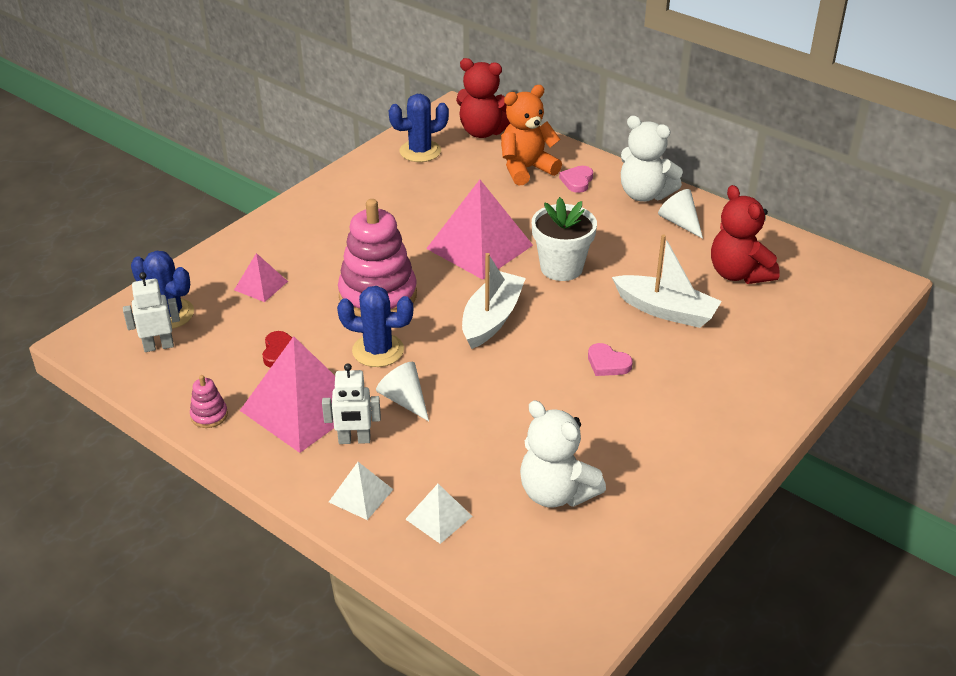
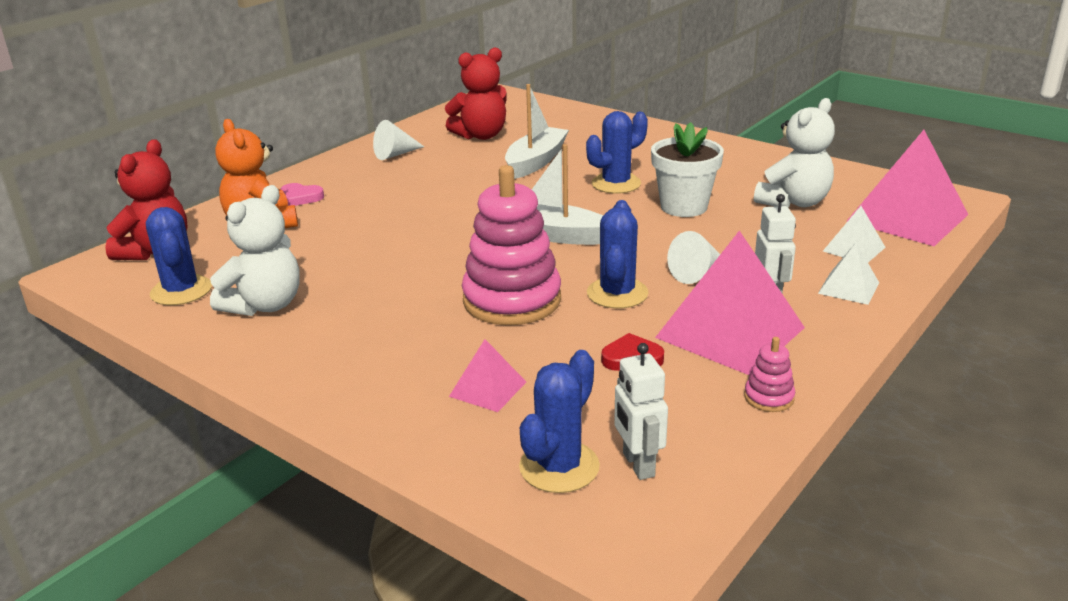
camera: 90 degrees left, 10 degrees down
pink pyramid [426,180,533,280] -> pink pyramid moved to [846,130,969,246]
white flower pot [532,197,597,281] -> white flower pot moved to [651,122,724,217]
pink heart [588,343,633,376] -> blue cactus [586,111,648,194]
white teddy bear [621,116,683,202] -> white teddy bear moved to [210,185,300,316]

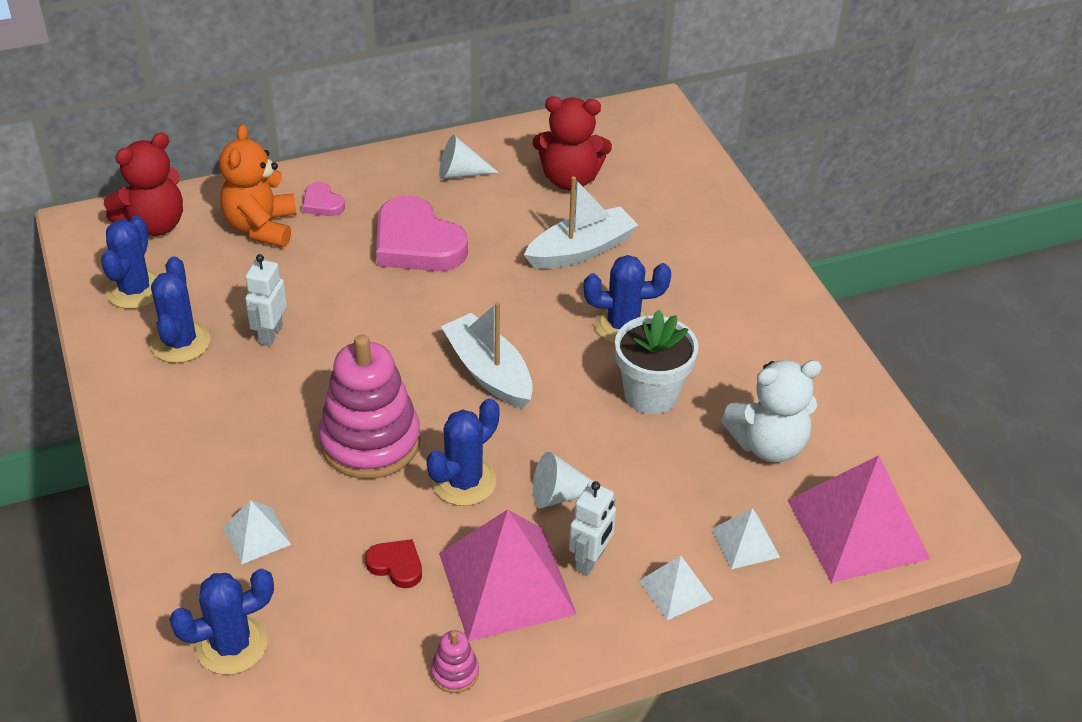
camera: 30 degrees right, 15 degrees up
white teddy bear [210,185,300,316] -> blue cactus [150,256,210,363]
pink pyramid [449,339,526,412] -> white pyramid [223,500,292,564]
white robot [614,343,668,480] -> white robot moved to [245,254,287,346]
none -> pink heart [376,196,468,271]

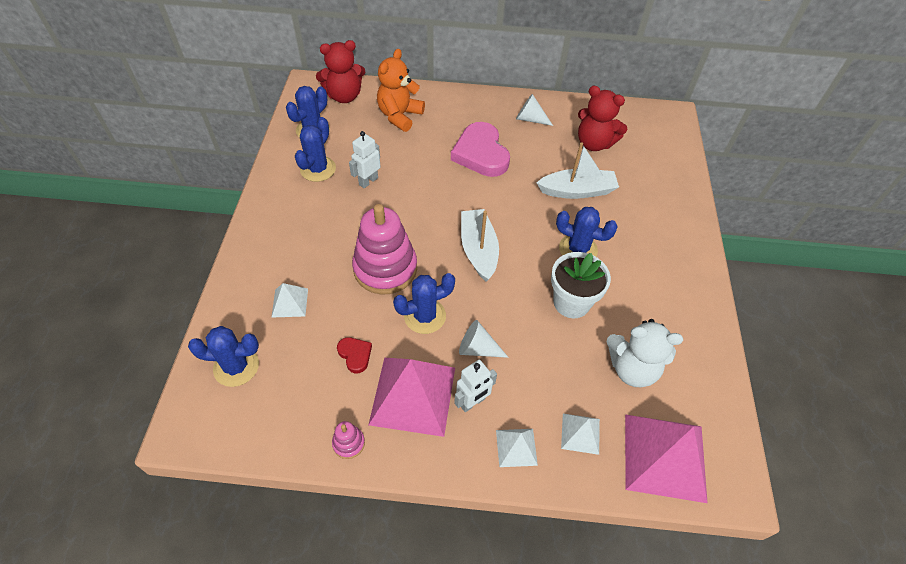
camera: 25 degrees right, 10 degrees up
pink heart [302,182,345,216] -> none

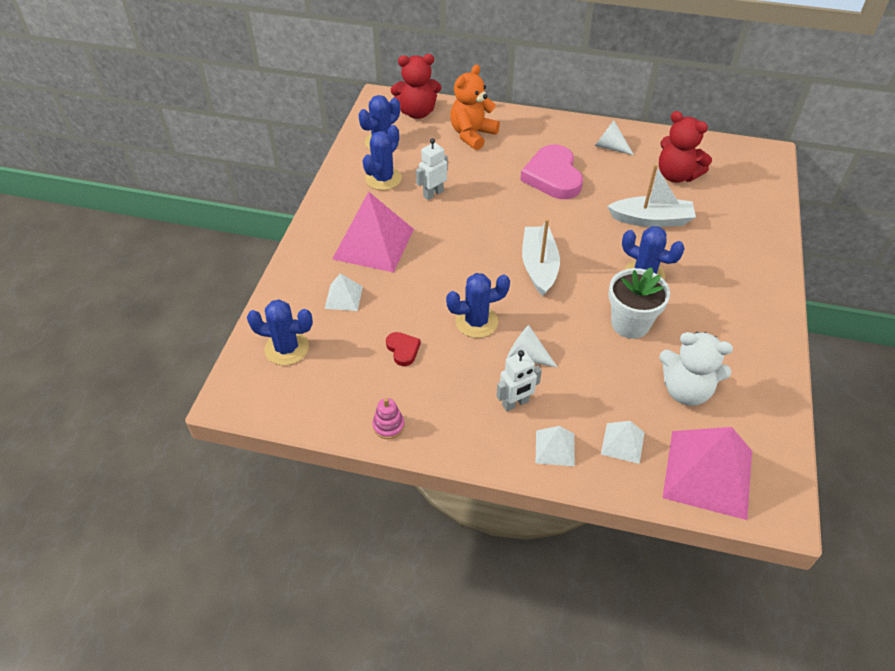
camera: 10 degrees right, 5 degrees down
pink stacking toy [352,204,417,295] -> none
pink pyramid [368,358,455,437] -> pink pyramid moved to [332,191,414,273]

